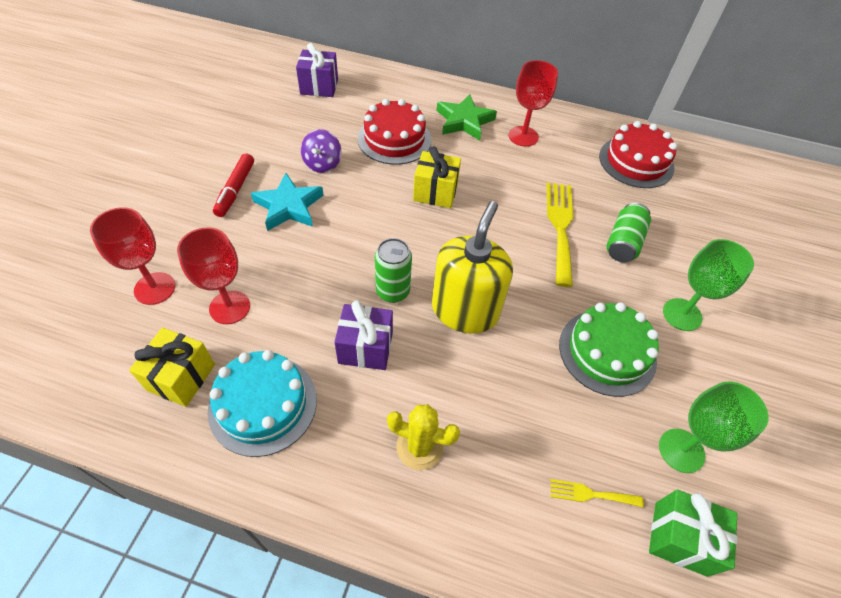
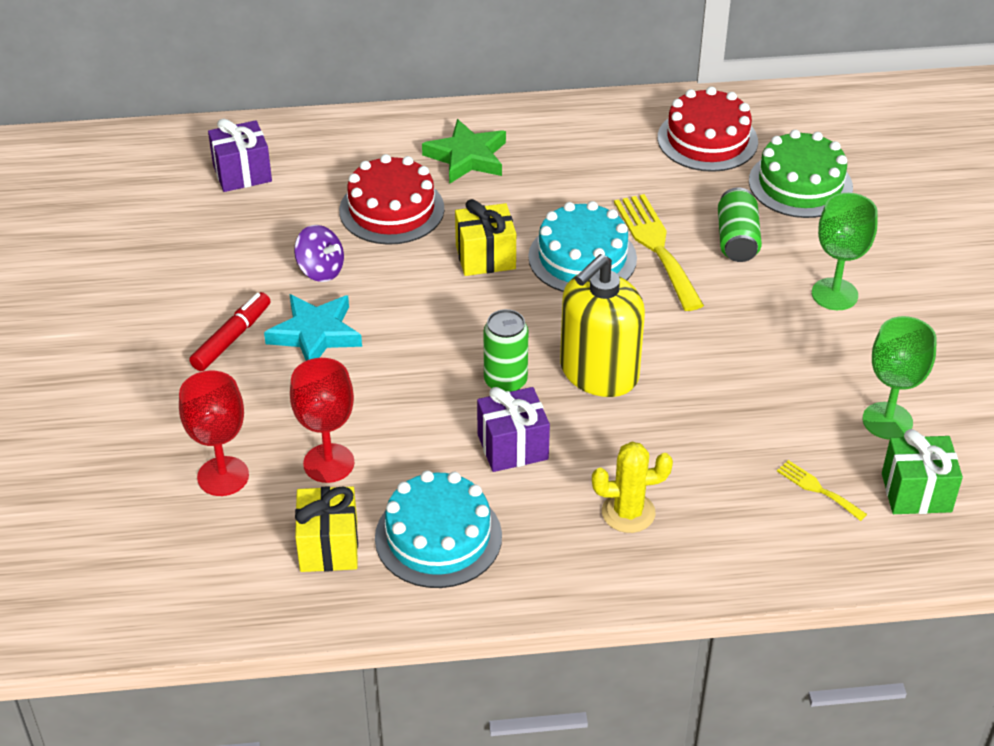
camera: 20 degrees left, 10 degrees down
red marker [213,153,254,217] -> red marker turned 135 degrees counterclockwise [189,292,271,371]
purple spinning top [301,129,341,173] -> purple spinning top turned 45 degrees counterclockwise [294,225,344,282]
yellow soap dispenser [432,201,513,334] -> yellow soap dispenser turned 135 degrees counterclockwise [560,254,645,397]
red goblet [508,60,558,147] -> none
yellow fork [551,479,644,507] -> yellow fork turned 60 degrees clockwise [777,460,867,521]
green cake [559,302,659,397] -> green cake moved to [749,130,853,218]
none -> turquoise cake [528,201,637,292]

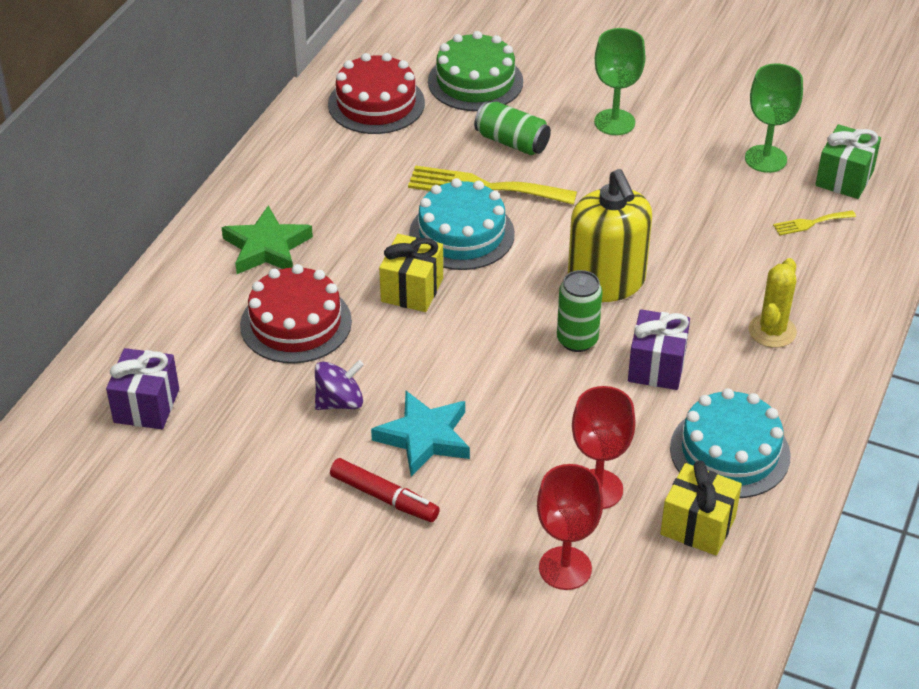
camera: 60 degrees left, 0 degrees up
red marker [189,292,271,371] -> red marker turned 150 degrees clockwise [330,458,440,522]

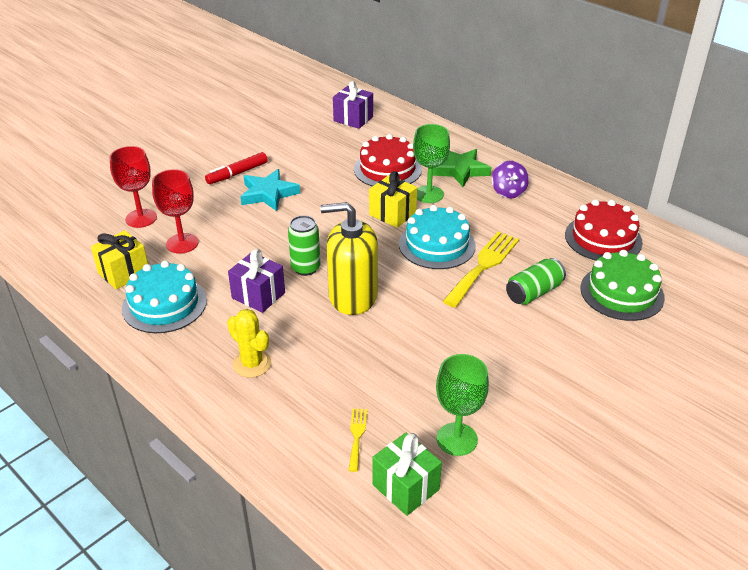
camera: 110 degrees right, 5 degrees down
purple spinning top [315,360,364,410] -> purple spinning top moved to [492,161,529,198]
green goblet [594,28,645,135] -> green goblet moved to [413,124,450,203]

